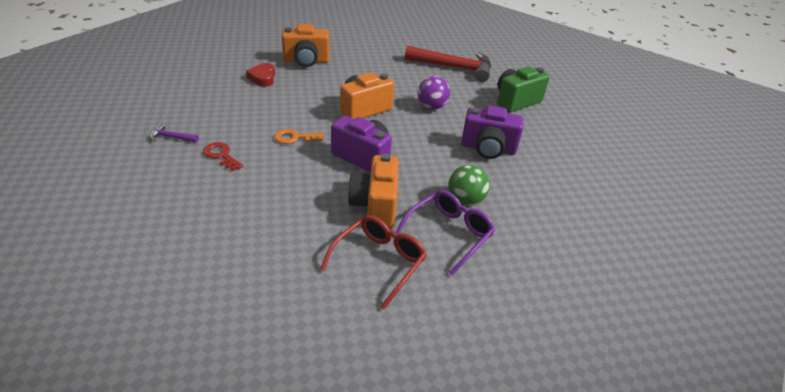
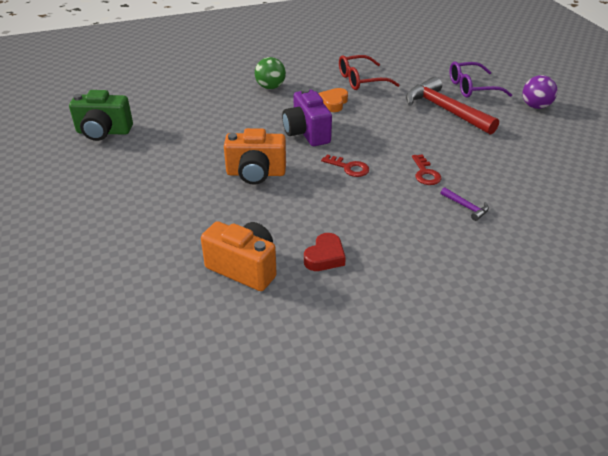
camera: 140 degrees left, 0 degrees up
orange key [274,129,324,144] -> red key [321,155,369,177]
orange camera [348,153,399,228] -> orange heart [318,88,348,112]
purple glasses [396,190,495,275] -> purple glasses moved to [449,61,512,98]
red hammer [405,45,491,82] -> red hammer moved to [406,77,499,135]
purple ball [418,76,450,109] -> purple ball moved to [522,75,558,109]
purple camera [461,106,524,159] -> none

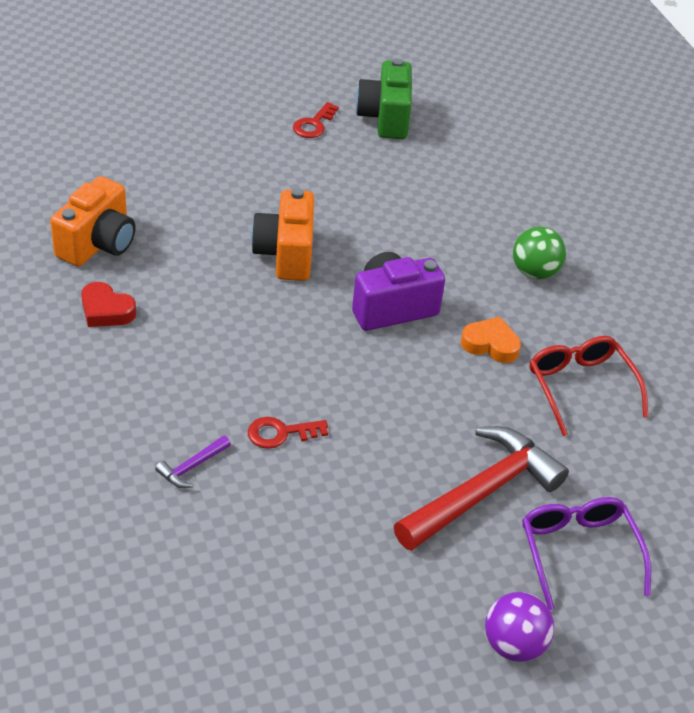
camera: 85 degrees right, 5 degrees up
red key [321,155,369,177] -> red key moved to [293,102,339,138]

